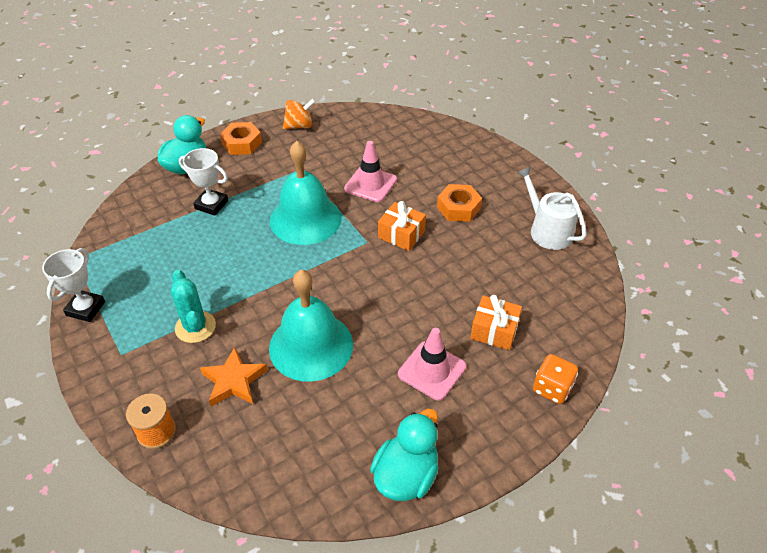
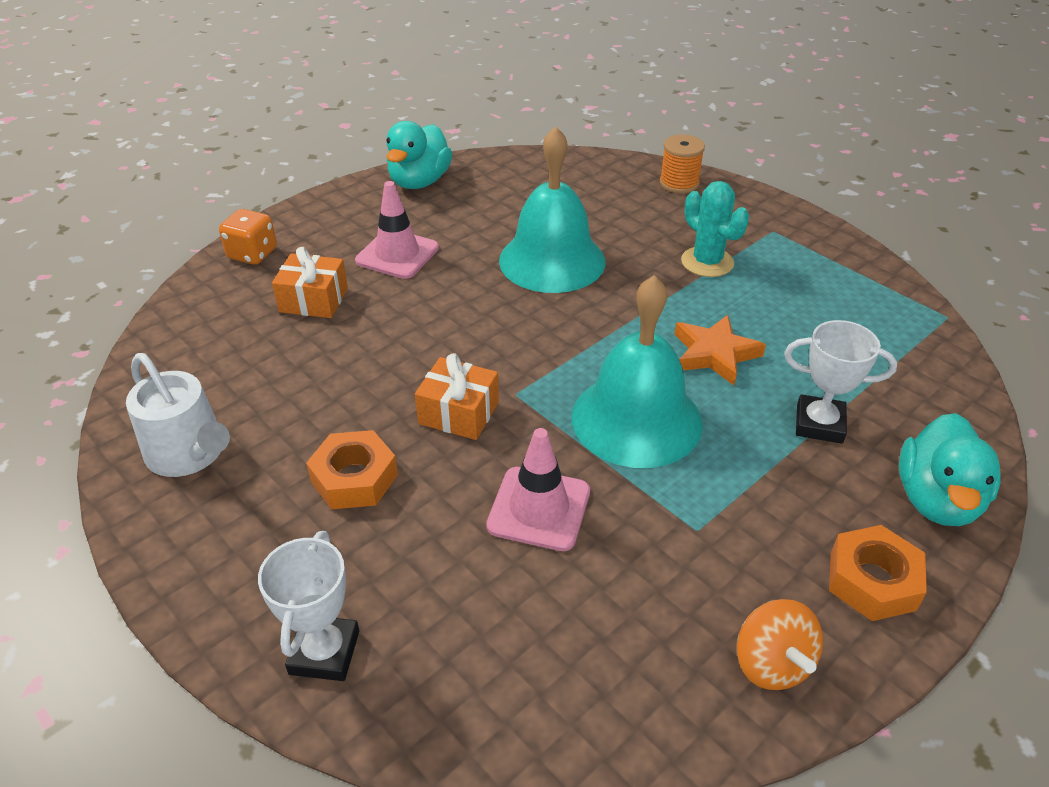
camera: 170 degrees right, 5 degrees down
white trophy [42,248,105,322] -> white trophy moved to [258,531,359,681]
orange star [200,347,268,407] -> orange star moved to [674,315,766,385]
orange spinning top [283,98,316,129] -> orange spinning top turned 75 degrees counterclockwise [737,599,823,690]

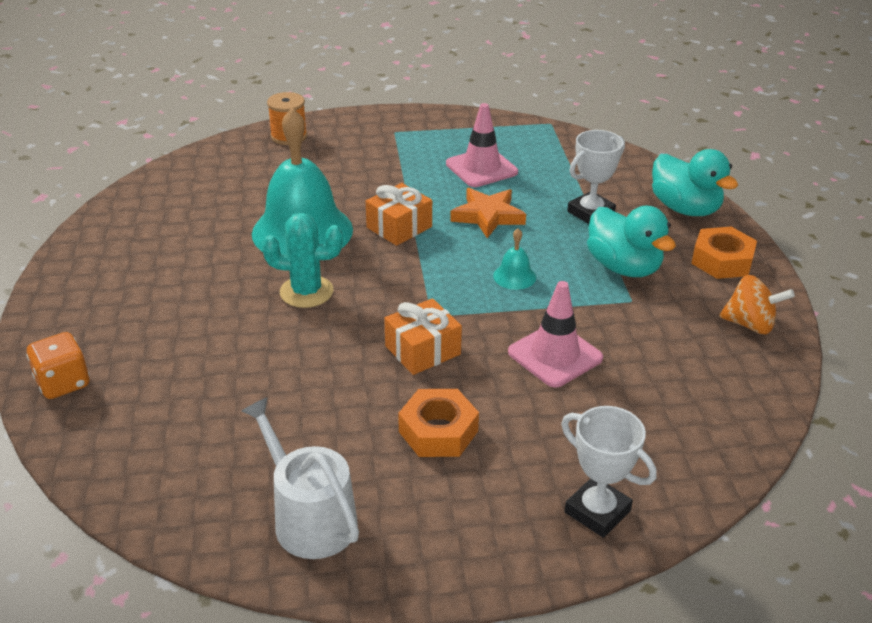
camera: 55 degrees left, 5 degrees down
white watering can [126,353,230,477] -> white watering can turned 120 degrees counterclockwise [242,397,359,559]
orange gift [272,247,348,318] -> orange gift moved to [366,183,432,246]
pink traffic cone [355,181,439,279] -> pink traffic cone moved to [446,103,518,187]
turquoise duck [386,121,452,189] -> turquoise duck moved to [587,206,676,277]
turquoise bell [572,275,703,468] -> turquoise bell [493,228,536,290], size x0.40
turquoise cactus [681,181,749,277] -> turquoise cactus moved to [262,213,343,308]

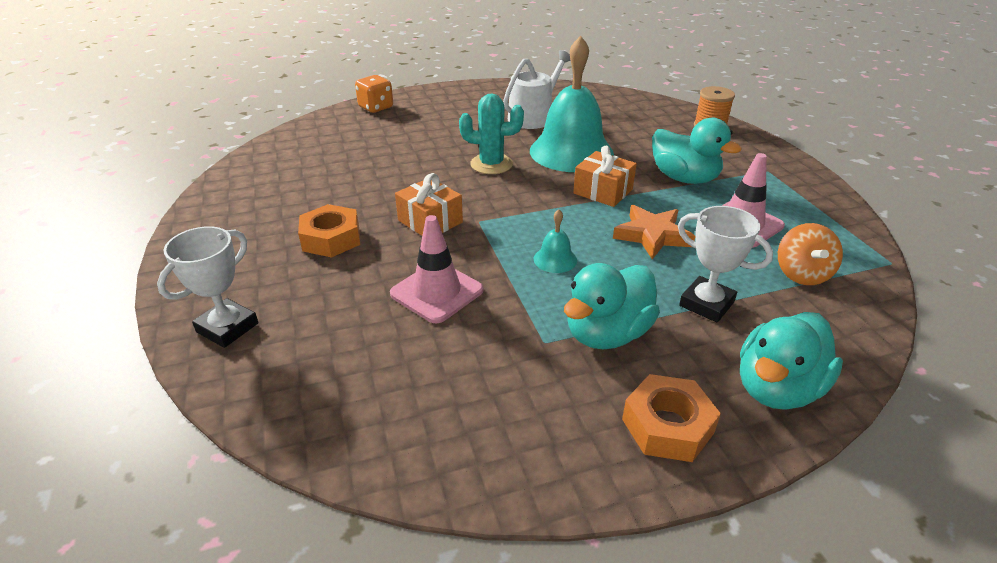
camera: 80 degrees right, 0 degrees up
white watering can [242,397,359,559] -> white watering can moved to [503,50,571,129]
turquoise cactus [262,213,343,308] -> turquoise cactus turned 75 degrees counterclockwise [459,93,524,174]
orange spinning top [719,275,795,334] -> orange spinning top moved to [778,223,843,285]
none -> turquoise duck [652,118,742,184]

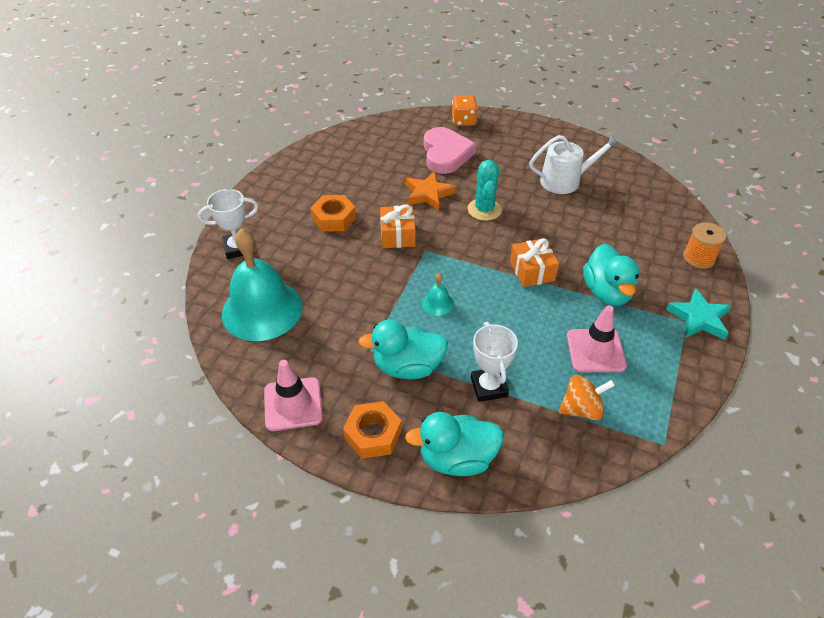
camera: 40 degrees right, 10 degrees up
pink traffic cone [390,215,483,323] -> pink traffic cone moved to [264,360,323,431]
turquoise cactus [459,93,524,174] -> turquoise cactus turned 45 degrees clockwise [468,160,502,221]
turquoise bell [530,36,614,172] -> turquoise bell moved to [222,228,303,341]
orange star [613,205,695,259] -> orange star moved to [406,171,456,210]
orange spinning top [778,223,843,285] -> orange spinning top turned 150 degrees counterclockwise [558,375,615,421]
none -> pink heart [424,127,476,174]
none -> turquoise star [666,288,731,340]

